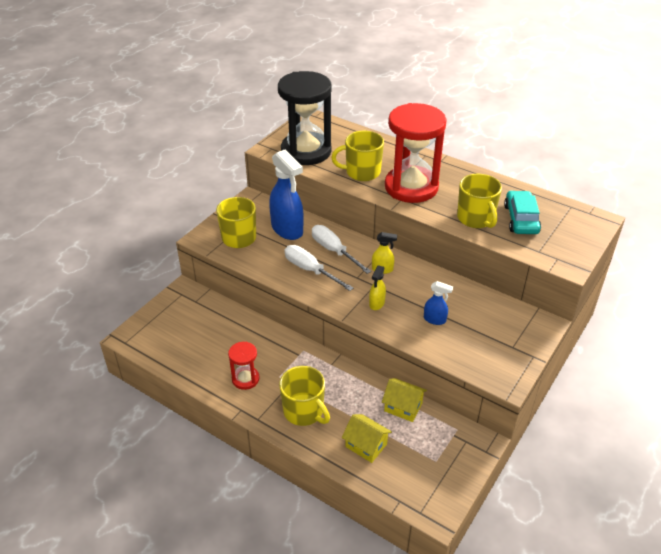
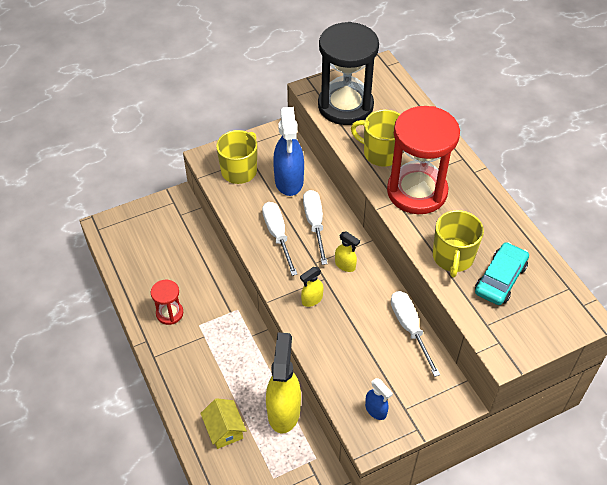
camera: 30 degrees right, 10 degrees up
yellow mug [279,366,330,426] -> none
yellow house [382,378,427,422] -> yellow spray bottle [266,332,301,434]
blue spray bottle [424,281,453,325] -> blue spray bottle moved to [365,378,393,420]
none -> white screwdriver [391,291,440,377]

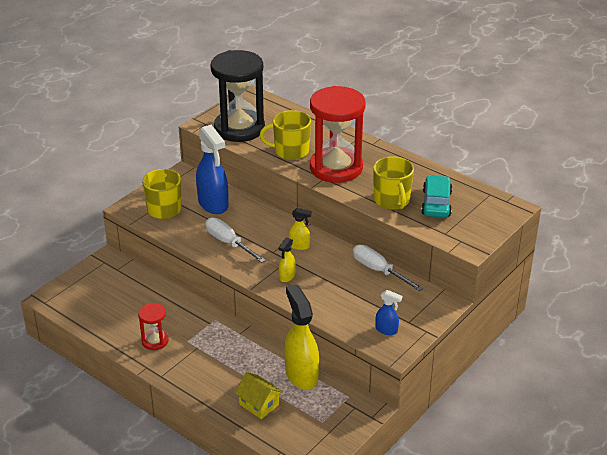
camera: 25 degrees left, 15 degrees down
white screwdriver [303,190,328,265] -> none

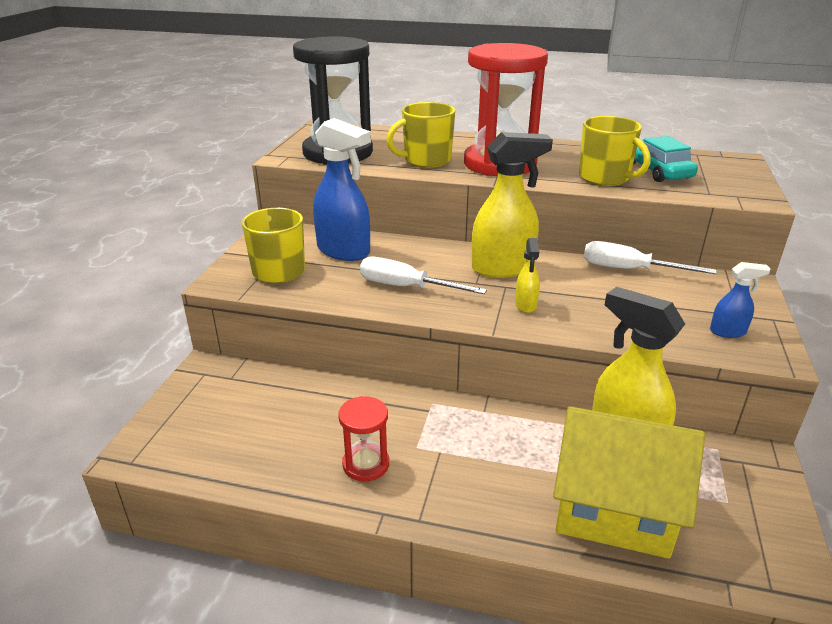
camera: 25 degrees left, 5 degrees down
yellow house [235,372,283,419] -> yellow house [553,406,705,559], size x1.96
yellow spray bottle [289,208,312,250] -> yellow spray bottle [472,132,553,278], size x2.07

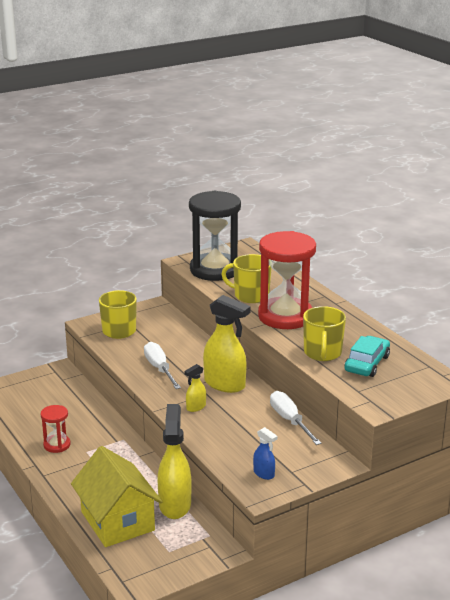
camera: 45 degrees right, 5 degrees down
blue spray bottle [313,118,371,261] -> none

